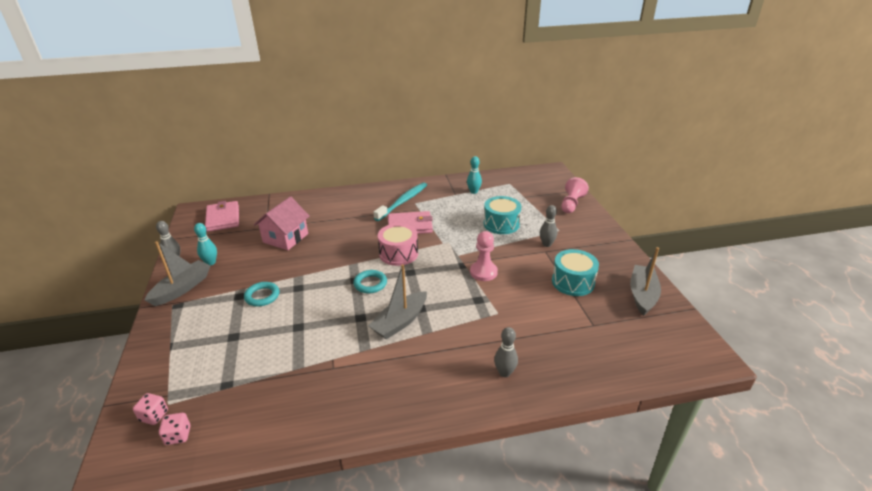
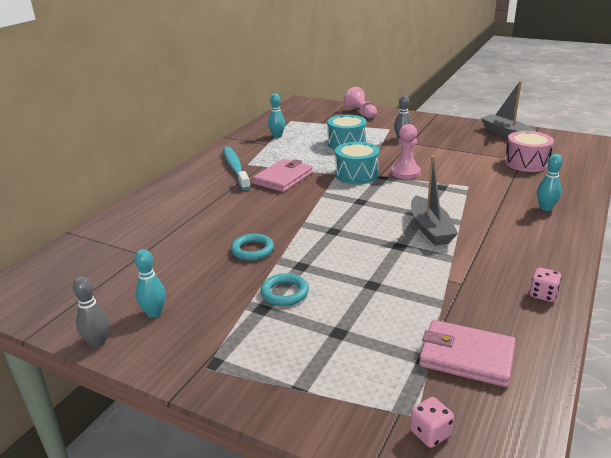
camera: 50 degrees left, 5 degrees down
grey boat [145,241,211,306] -> none
pink dice [159,413,190,445] -> pink dice moved to [530,268,562,302]
pink wallet [205,201,239,232] -> pink wallet moved to [419,320,516,387]
pink house [254,196,310,250] -> none
turquoise ring [353,270,387,293] -> turquoise ring moved to [231,234,274,261]
pink drum [378,223,418,266] -> pink drum moved to [505,131,554,172]
grey bowling pin [494,327,518,377] -> turquoise bowling pin [537,154,563,211]
turquoise drum [552,249,599,296] -> turquoise drum moved to [335,142,379,184]

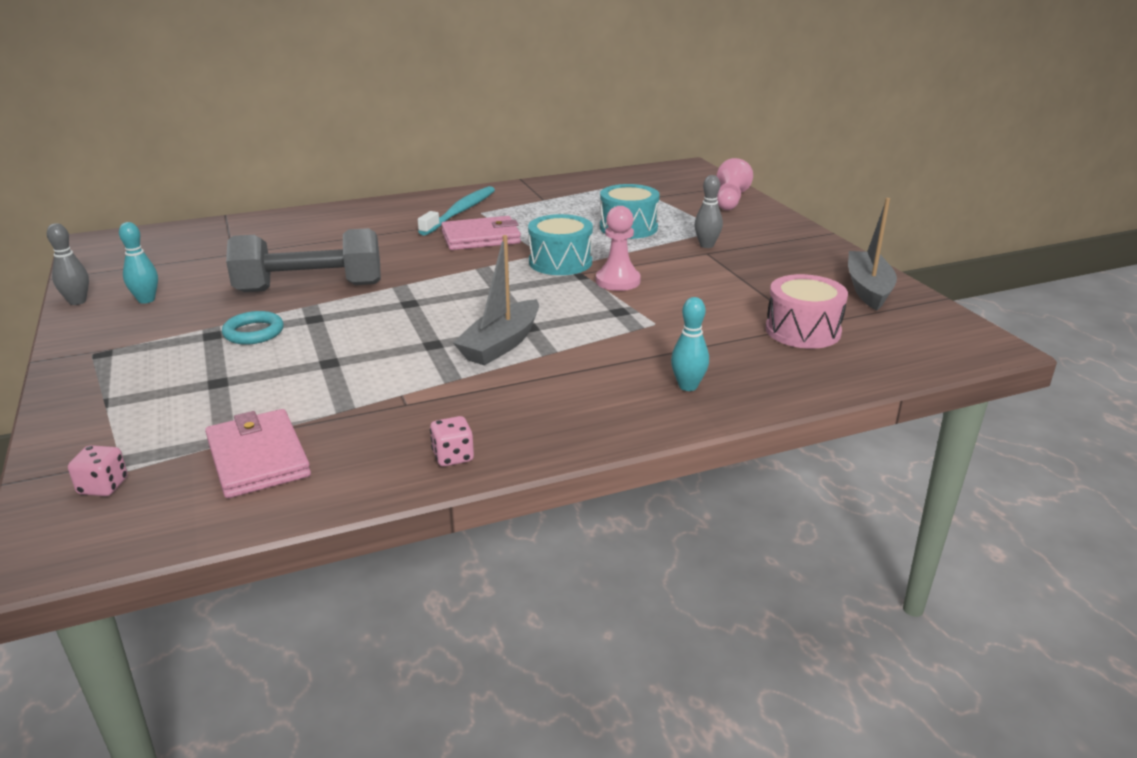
camera: 40 degrees right, 0 degrees up
turquoise ring [231,234,274,261] -> grey dumbbell [226,228,381,292]
turquoise bowling pin [268,94,285,138] -> none

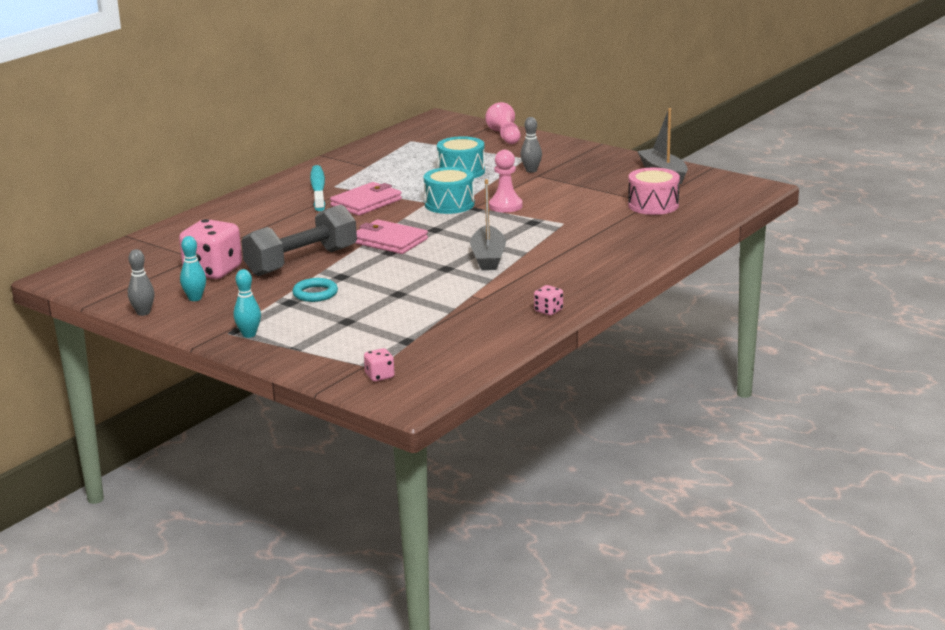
camera: 30 degrees left, 5 degrees down
pink wallet [205,409,311,498] -> pink wallet moved to [355,219,428,254]
turquoise bowling pin [671,297,709,391] -> turquoise bowling pin moved to [234,269,261,338]
none -> pink dice [179,219,242,279]

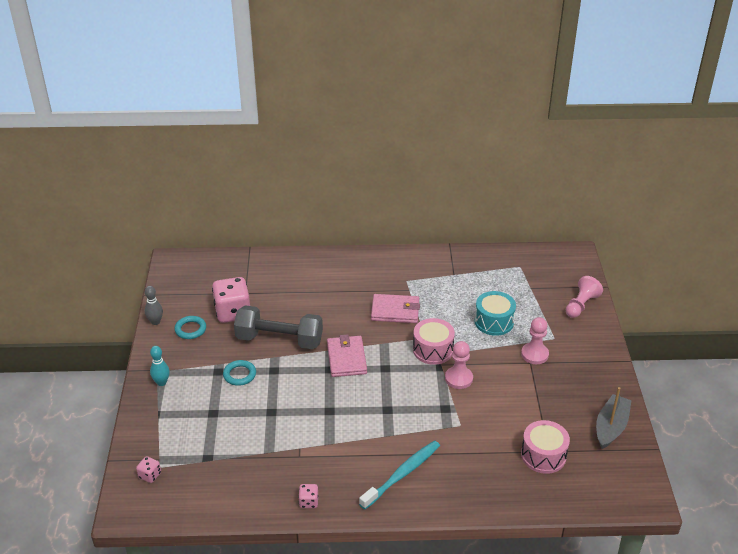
camera: 50 degrees right, 15 degrees up
turquoise bowling pin [180,236,206,301] -> turquoise ring [175,316,206,339]
turquoise toothbrush [310,165,325,211] -> turquoise toothbrush moved to [359,441,440,509]
turquoise drum [424,167,475,214] -> pink drum [413,318,455,365]
grey boat [470,179,506,270] -> none
grey bowling pin [520,117,542,173] -> pink pawn [521,317,549,364]

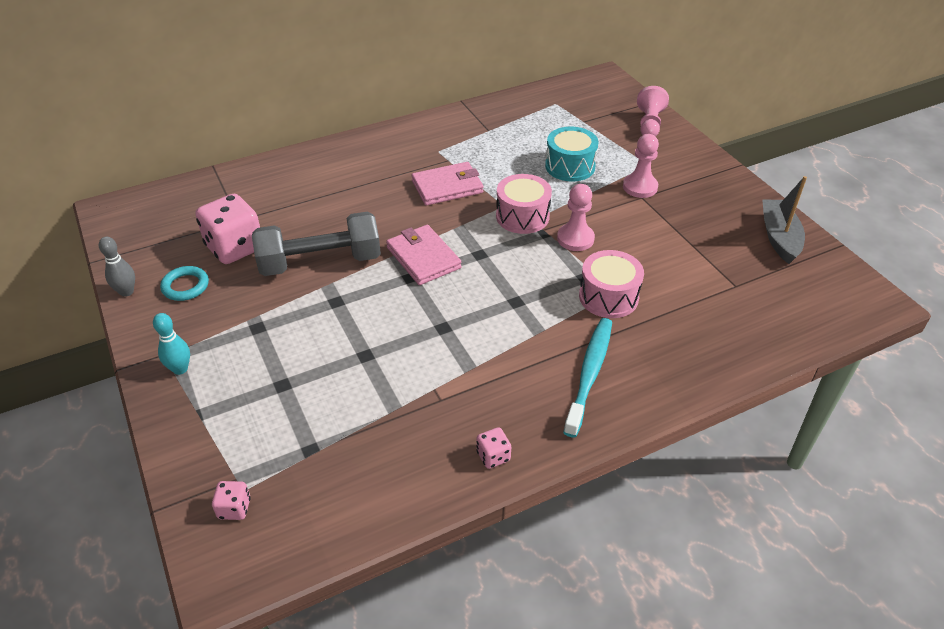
camera: 25 degrees left, 5 degrees up
turquoise ring [223,360,256,386] -> none
pink drum [521,420,570,474] -> pink drum moved to [579,250,644,318]

